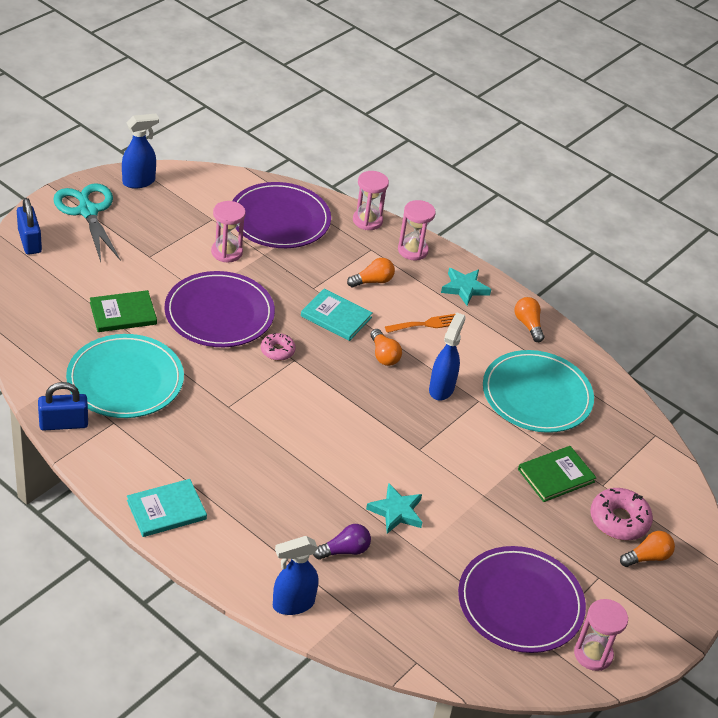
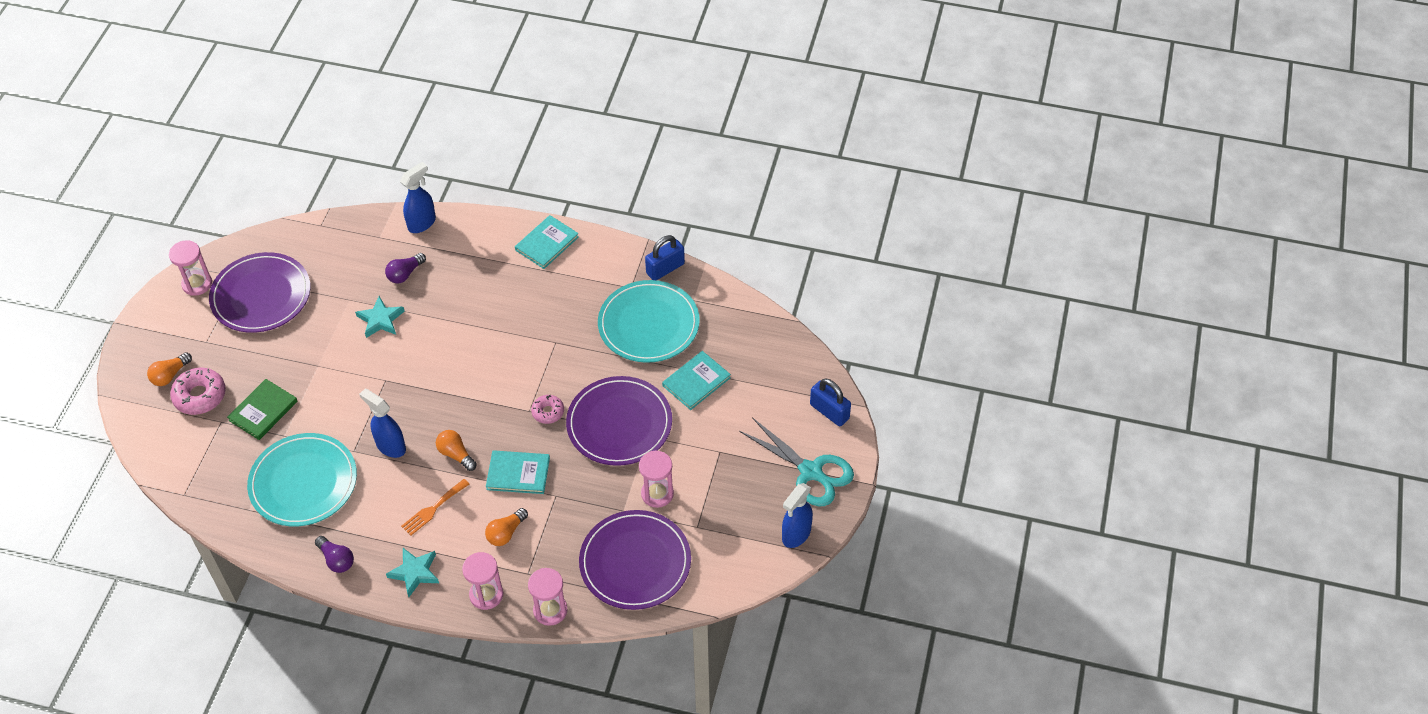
camera: 160 degrees right, 10 degrees up
green book [90,290,157,332] -> turquoise book [662,351,731,410]
blue spray bottle [429,312,466,400] -> blue spray bottle turned 135 degrees clockwise [359,389,406,458]
orange light bulb [515,297,544,342] -> purple light bulb [315,536,354,573]

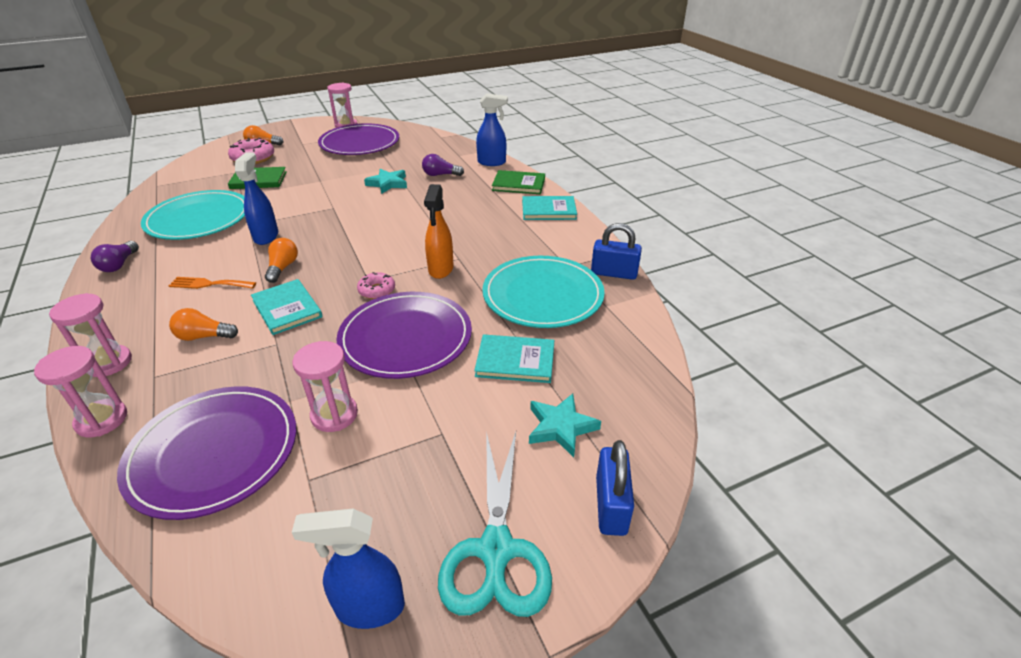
camera: 50 degrees right, 15 degrees down
turquoise star [386,548,439,597] -> turquoise star moved to [529,394,601,457]
none -> orange spray bottle [424,184,454,279]
none -> green book [492,170,545,194]

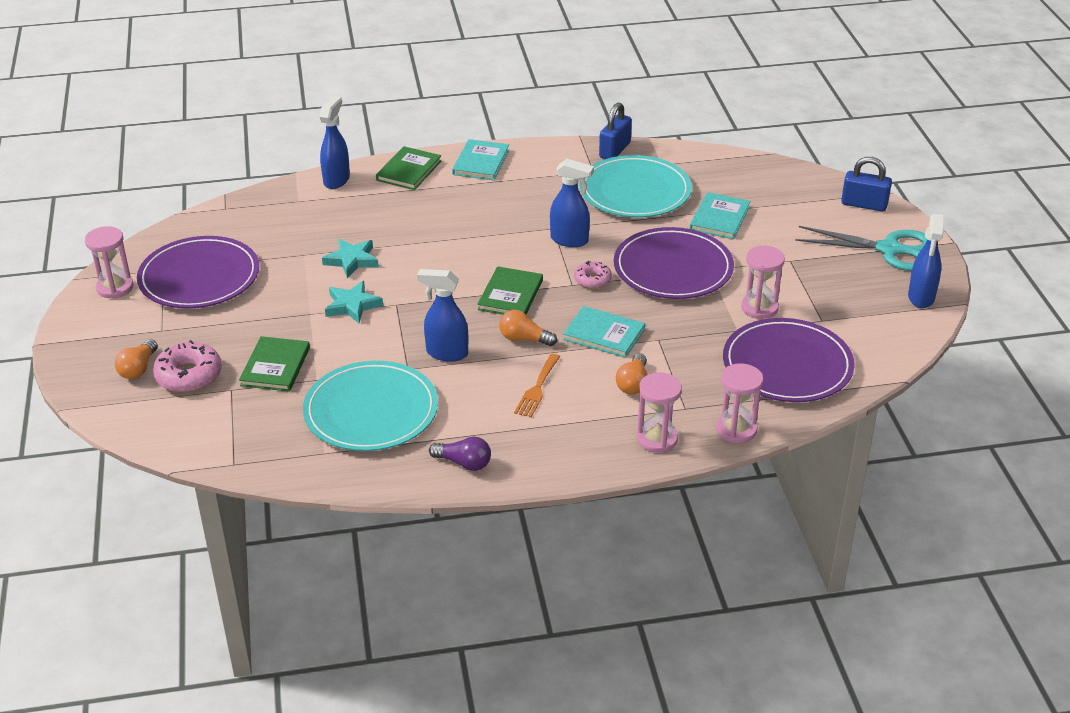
camera: 75 degrees left, 0 degrees up
turquoise book [251,279,322,335] -> turquoise book turned 45 degrees clockwise [563,306,645,358]
purple light bulb [422,154,464,176] -> none
orange spray bottle [424,184,454,279] -> blue spray bottle [550,159,594,247]
turquoise star [529,394,601,457] -> turquoise star moved to [325,281,383,323]
none -> green book [477,266,543,315]

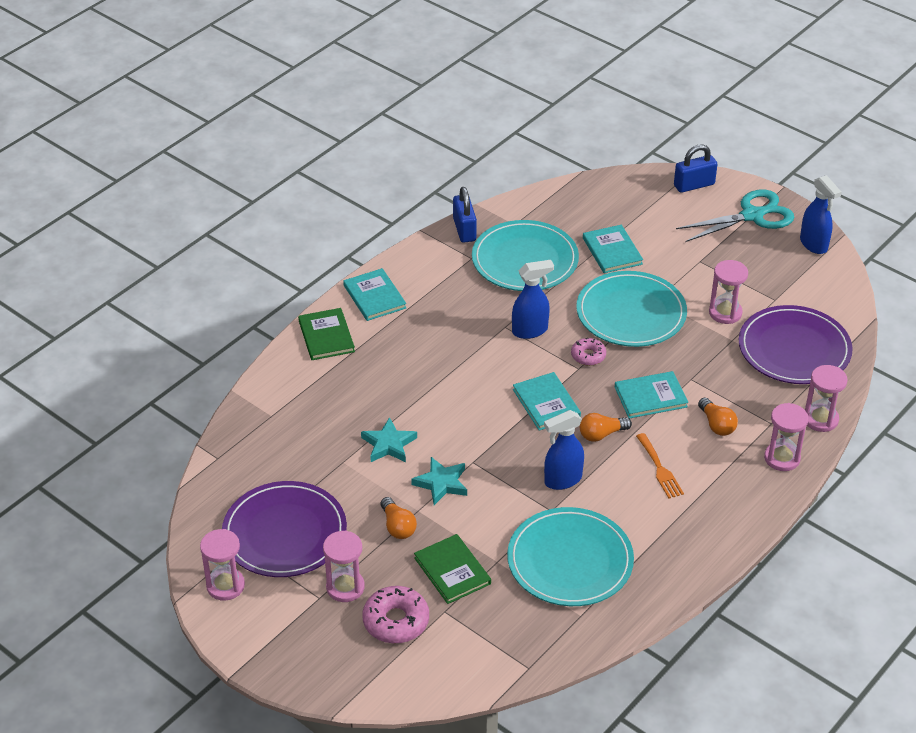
camera: 40 degrees left, 5 degrees up
orange light bulb [115,339,158,379] -> orange light bulb moved to [381,497,417,539]
blue spray bottle [320,96,350,189] -> none
purple light bulb [429,436,491,471] -> none
green book [477,266,543,315] -> turquoise book [513,372,581,431]
purple plate [614,227,734,299] -> turquoise plate [576,271,687,347]
none -> pink hourglass [323,530,365,602]

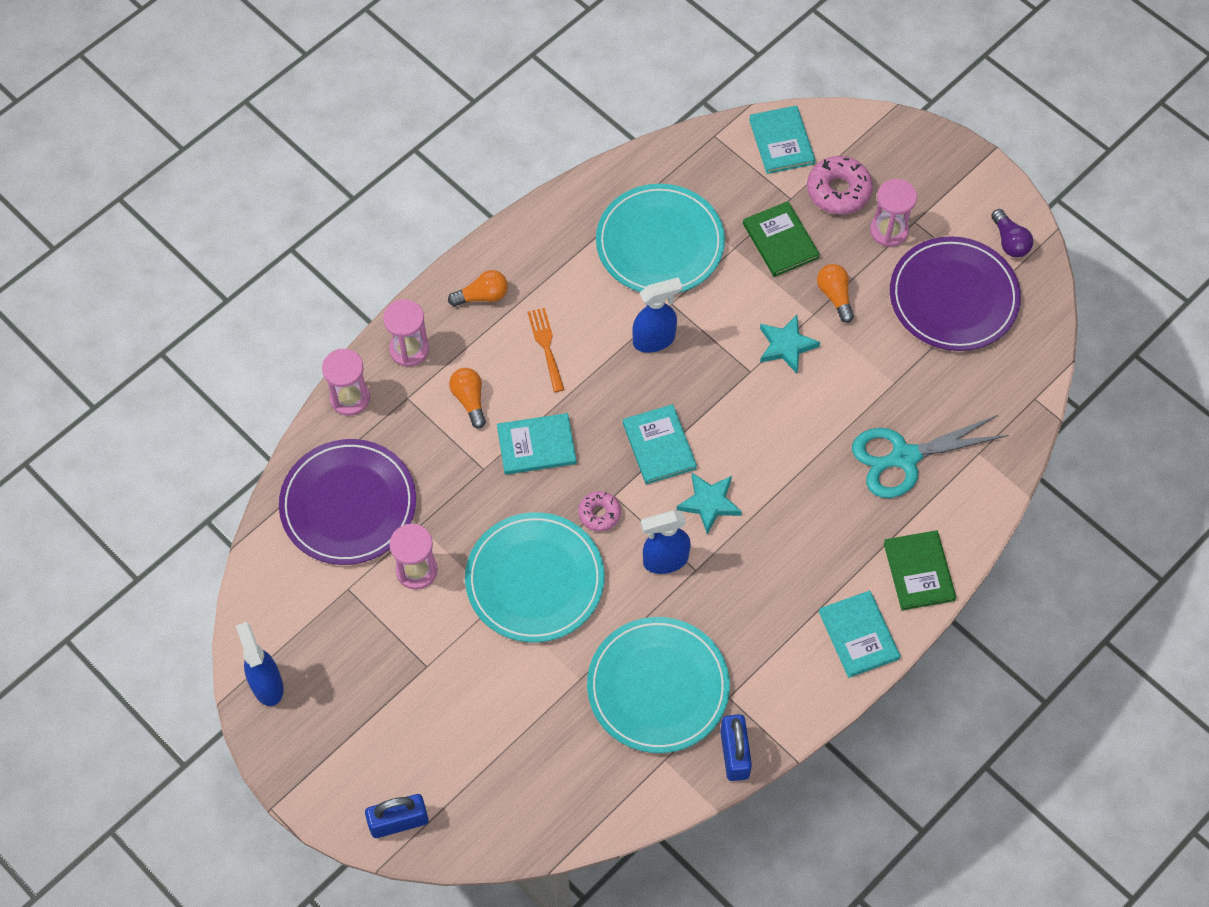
camera: 175 degrees left, 20 degrees up
pink hourglass [200,529,245,601] -> purple light bulb [991,209,1033,258]
turquoise star [361,417,417,462] -> turquoise star moved to [677,473,742,534]
orange light bulb [580,413,632,442] -> orange light bulb moved to [448,270,508,306]
turquoise book [583,225,643,273] -> turquoise book moved to [749,105,815,174]
turquoise scissors [676,189,795,242] -> turquoise scissors moved to [852,415,1009,498]

